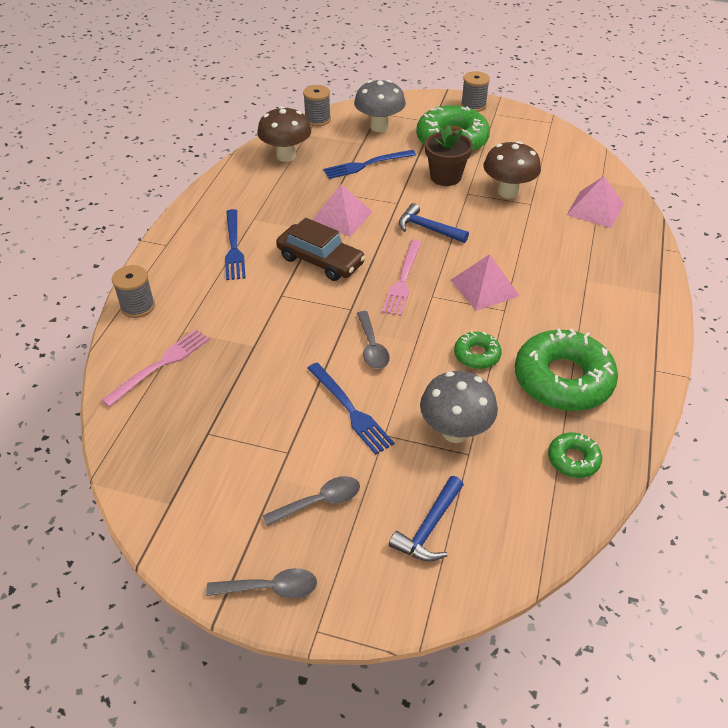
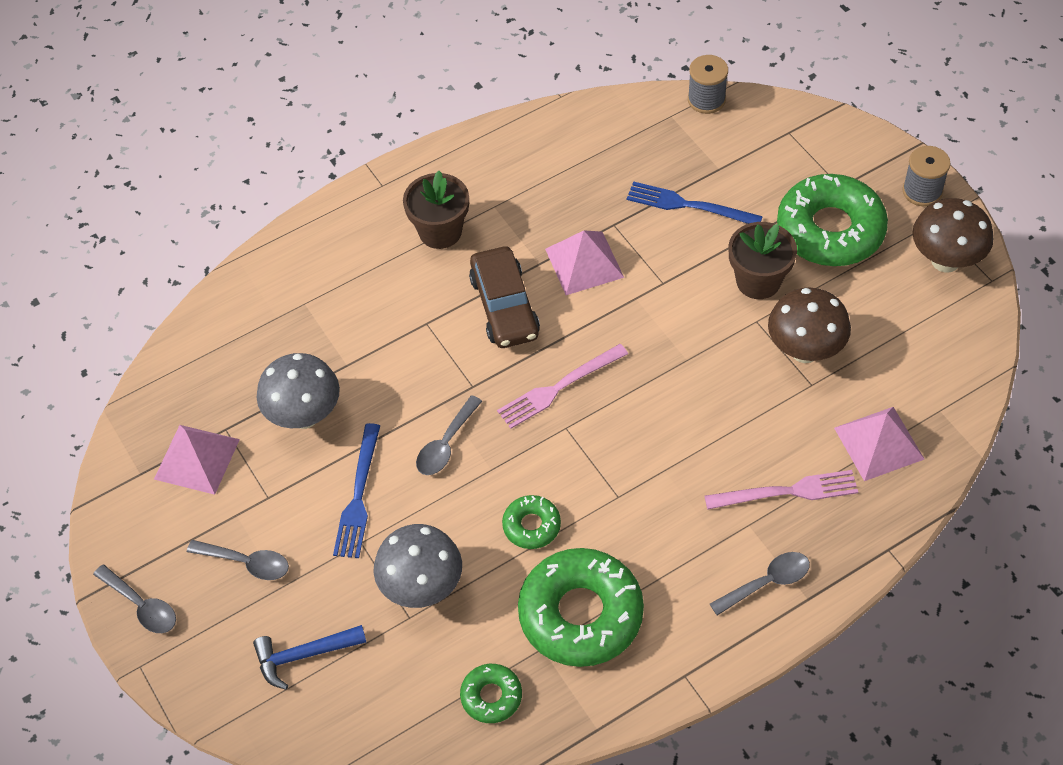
camera: 45 degrees right, 10 degrees up
pink fork [102,329,210,407] -> pink fork moved to [705,470,858,509]
grey spool [112,265,155,318] -> none
blue fork [225,209,246,280] -> brown flower pot [403,171,469,249]
brown mushroom [257,106,311,162] -> brown mushroom moved to [912,198,993,273]
grey mushroom [354,80,406,132] -> grey mushroom moved to [257,353,340,429]
blue hammer [399,203,469,243] -> none
pink pyramid [451,254,519,311] -> pink pyramid moved to [154,425,240,495]
none -> grey spoon [710,552,810,616]

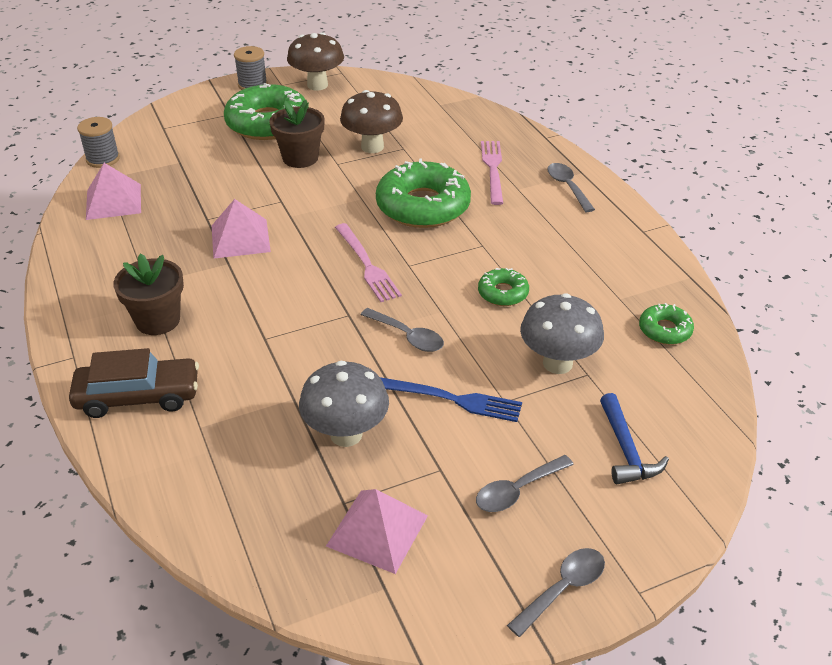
camera: 85 degrees left, 15 degrees down
grey spoon [187,540,289,580] -> grey spoon turned 150 degrees counterclockwise [476,455,574,512]
brown car [469,246,540,348] -> brown car moved to [69,348,199,418]
green donut [518,548,644,667] -> green donut moved to [376,158,471,228]
blue fork [627,181,763,224] -> none
pink pyramid [834,407,924,481] -> pink pyramid moved to [86,163,141,220]

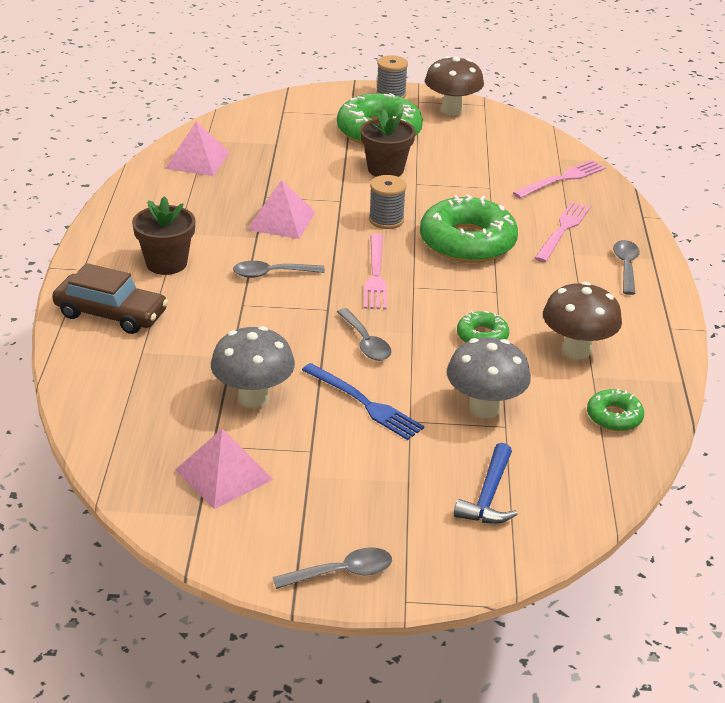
camera: 25 degrees right, 5 degrees down
grey spool [77,117,120,168] -> grey spool moved to [369,175,406,229]
brown mushroom [340,90,403,153] -> brown mushroom moved to [543,282,622,359]
grey spoon [476,455,574,512] -> grey spoon moved to [233,261,325,278]
none -> pink fork [513,160,606,198]

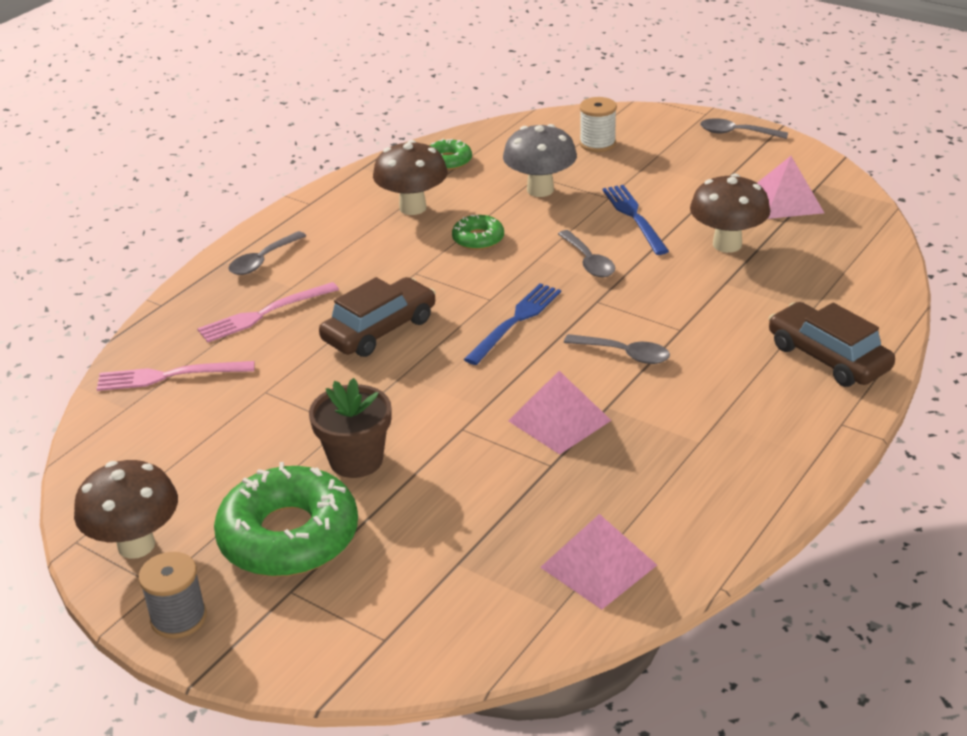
camera: 145 degrees left, 0 degrees up
brown flower pot [132,196,195,275] -> none
grey mushroom [211,326,295,408] -> brown mushroom [690,174,771,253]
grey spoon [337,308,391,361] -> grey spoon turned 150 degrees clockwise [558,230,615,277]
pink fork [364,234,387,309] -> blue fork [464,283,561,365]
grey spool [369,175,406,229] -> none
green donut [420,194,518,263] -> brown car [319,277,436,357]
blue hammer [454,443,518,524] -> white spool [580,97,617,152]

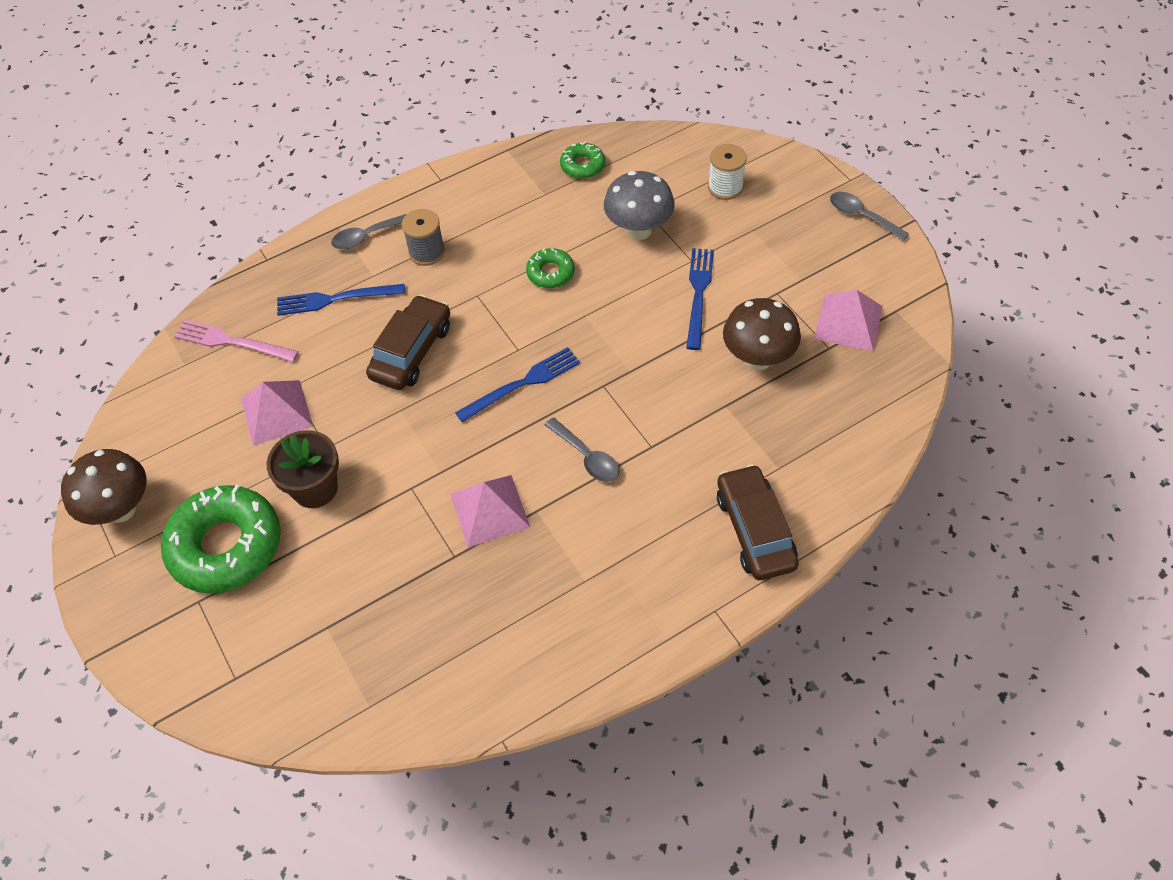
camera: 25 degrees right, 20 degrees up
grey spool [138,552,207,639] -> grey spool moved to [402,209,445,266]
pink fork [197,282,339,343] -> blue fork [277,284,405,316]
brown car [319,277,436,357] -> brown car turned 45 degrees counterclockwise [366,295,450,390]
brown mushroom [373,140,448,215] -> none
pink pyramid [540,514,657,610] -> pink pyramid moved to [241,380,313,446]
grey spoon [558,230,615,277] -> none

